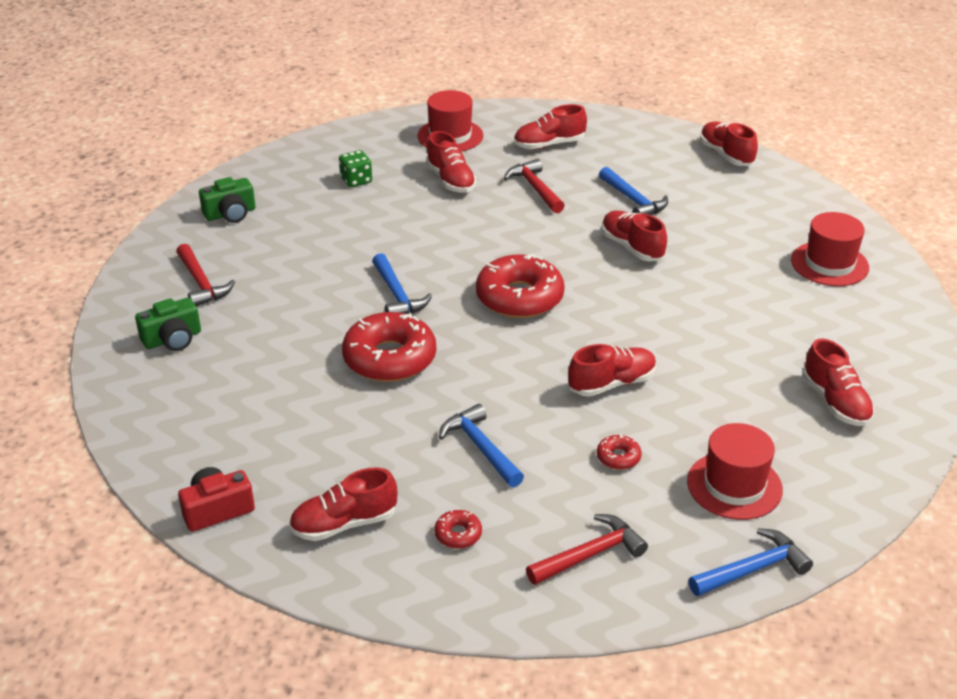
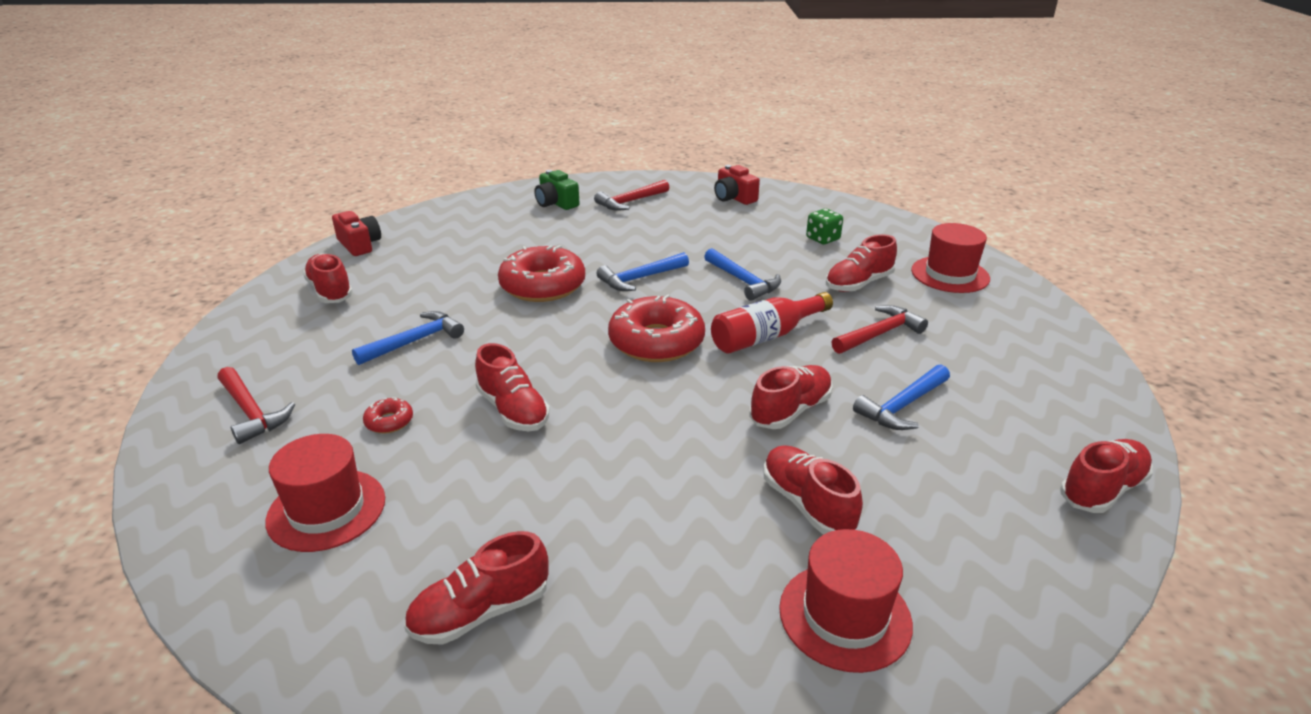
camera: 80 degrees right, 5 degrees down
green camera [199,177,256,223] -> red camera [714,165,760,205]
red donut [435,510,482,549] -> none
red shoe [514,104,587,149] -> red shoe moved to [763,445,863,534]
blue hammer [689,528,813,596] -> blue hammer moved to [704,248,781,301]
none -> red bottle [711,292,833,354]

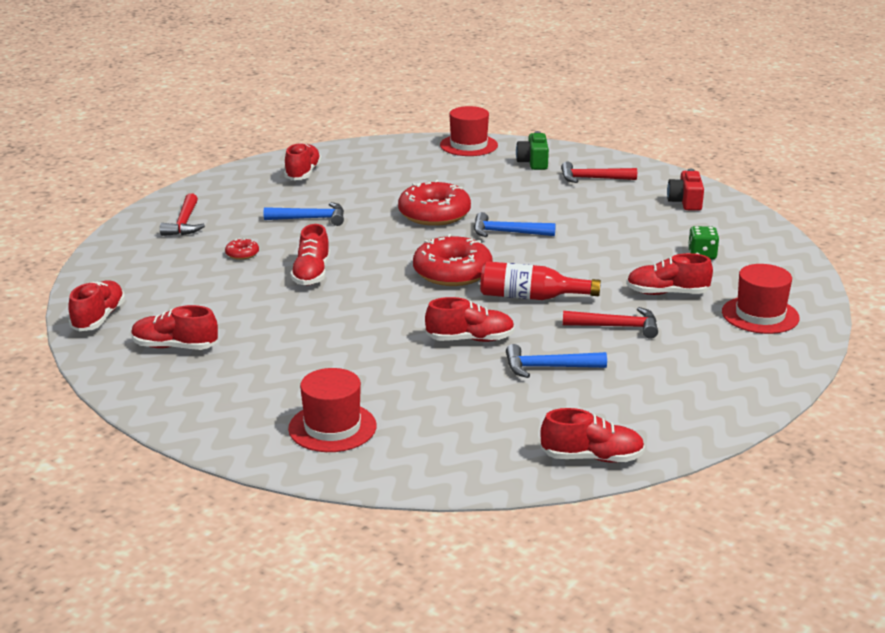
camera: 40 degrees right, 5 degrees down
red hat [265,434,385,552] -> red hat moved to [440,106,498,156]
red camera [332,211,381,256] -> none
blue hammer [704,248,781,301] -> none
red shoe [763,445,863,534] -> red shoe moved to [68,280,125,331]

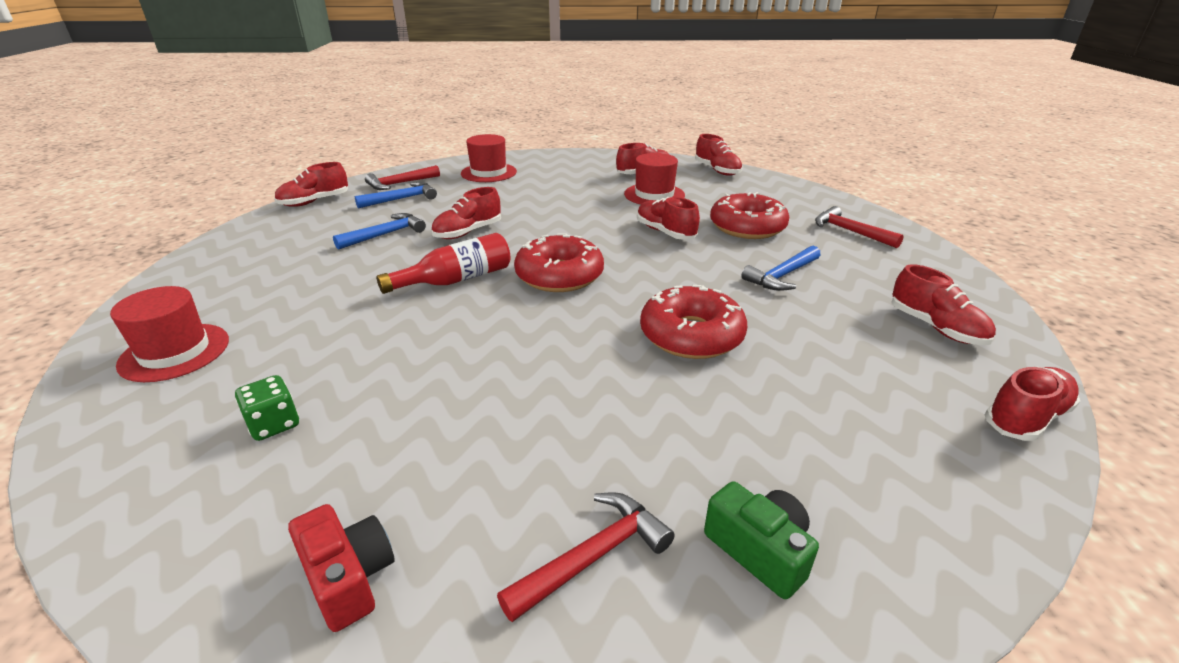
camera: 140 degrees right, 5 degrees up
red donut [225,238,259,260] -> red donut [710,192,789,239], size x2.30
red hat [440,106,498,156] -> red hat moved to [624,153,685,204]
blue hammer [474,212,556,237] -> blue hammer moved to [355,182,437,209]
red hammer [563,307,658,339] -> red hammer moved to [365,165,440,190]
red shoe [626,253,713,295] -> red shoe moved to [985,367,1080,441]

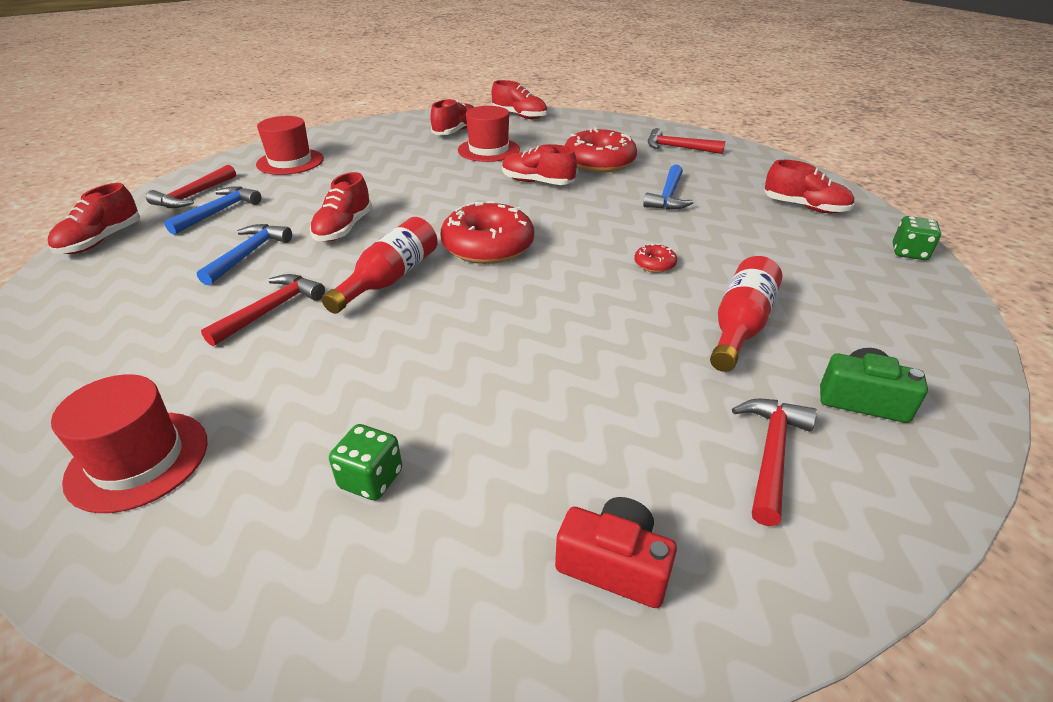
camera: 30 degrees left, 5 degrees up
red donut [640,285,747,359] -> red donut [634,244,677,273], size x0.43
red shoe [985,367,1080,441] -> green dice [893,216,941,260]
none -> red hammer [201,274,325,346]
none -> red bottle [710,256,782,372]

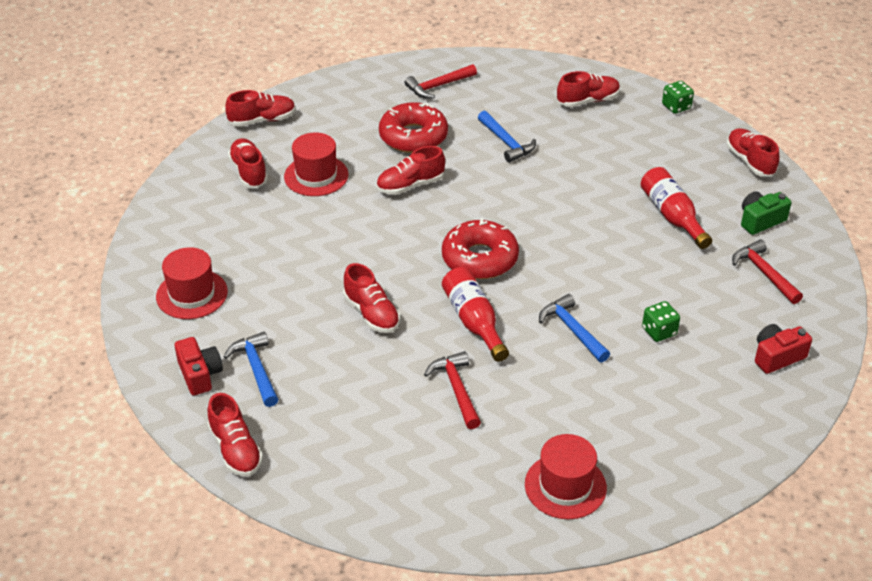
camera: 50 degrees left, 5 degrees up
red hammer [146,165,236,208] -> red camera [175,337,223,396]
blue hammer [197,224,292,286] -> blue hammer moved to [539,294,610,362]
green dice [329,424,402,501] -> green dice moved to [642,301,680,342]
red donut [634,244,677,273] -> none
none -> red shoe [727,128,779,177]

